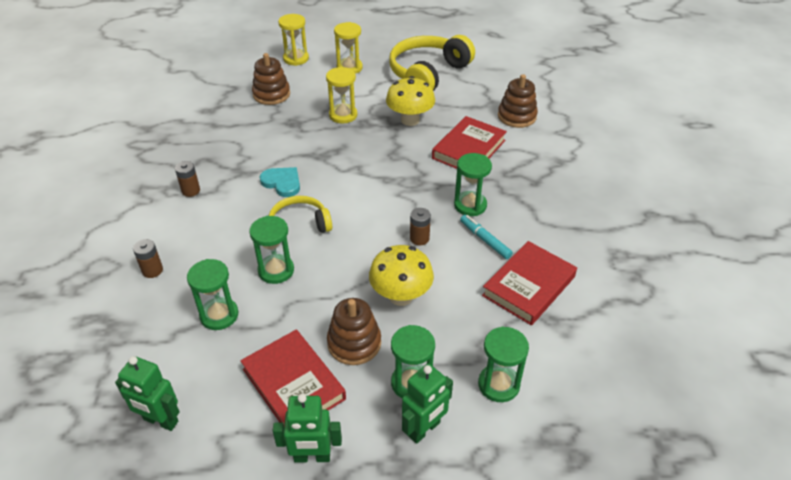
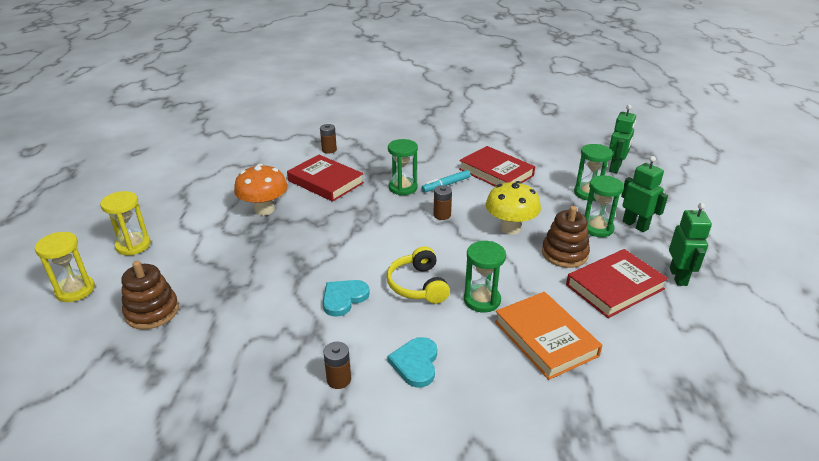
camera: 85 degrees left, 10 degrees down
green robot [115,356,180,431] -> green robot moved to [609,105,636,173]
brown battery [133,239,163,278] -> brown battery moved to [320,124,337,154]
green hourglass [187,259,239,330] -> orange book [495,292,602,380]
yellow hourglass [326,67,357,124] -> none
yellow mushroom [386,76,435,126] -> orange mushroom [234,164,288,216]
yellow headphones [389,35,475,91] -> none
brown stacking toy [498,74,538,128] -> none
none -> turquoise heart [387,337,437,388]

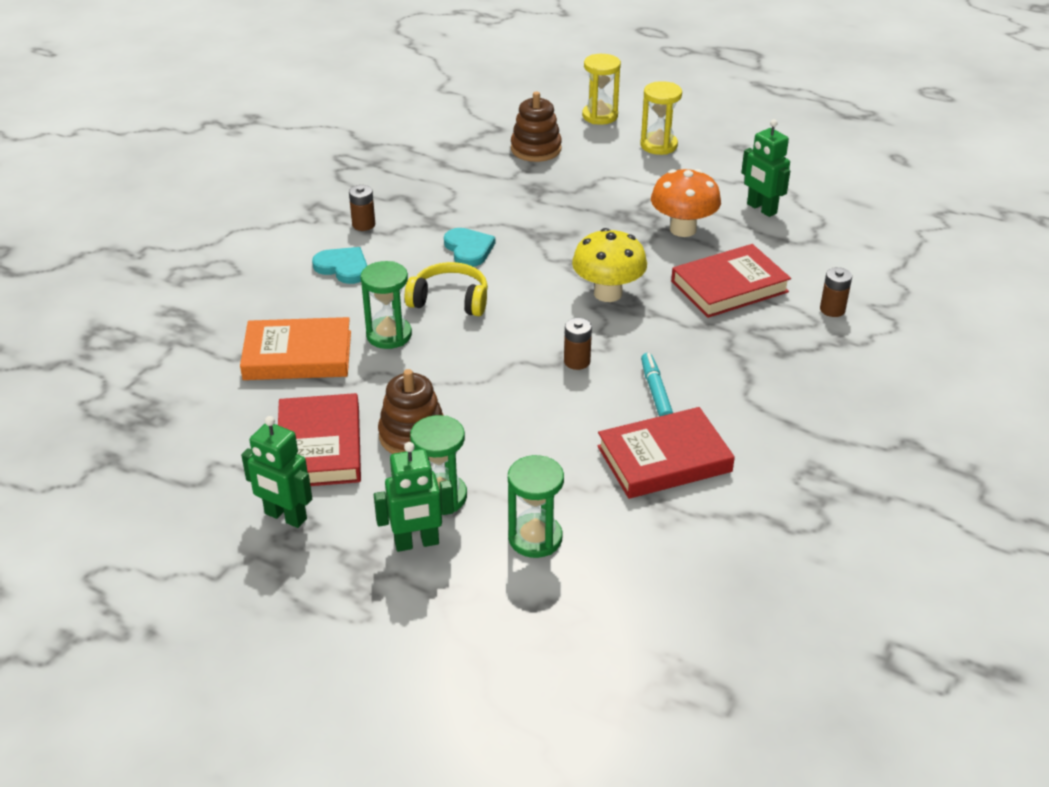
camera: 115 degrees right, 5 degrees up
green hourglass [388,139,418,195] -> none
yellow mushroom [486,181,541,235] -> yellow mushroom moved to [572,228,647,302]
green robot [609,105,636,173] -> green robot moved to [741,119,790,217]

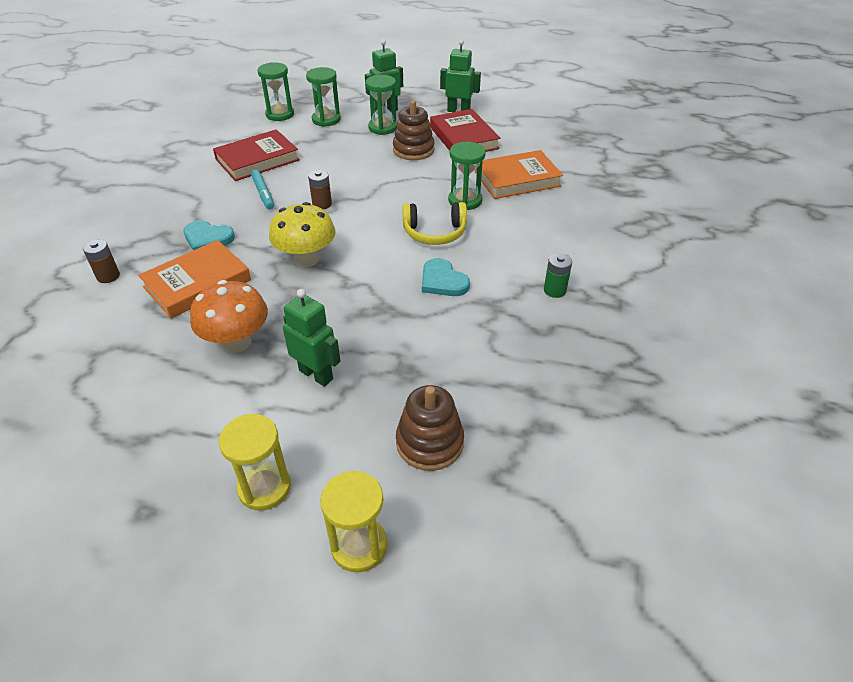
camera: 165 degrees right, 5 degrees up
turquoise heart [312,247,367,284] -> turquoise heart moved to [183,220,235,250]
brown battery [349,185,375,231] -> green battery [544,253,572,298]
red book [671,244,791,318] -> orange book [138,240,251,319]
green robot [741,119,790,217] -> green robot moved to [283,289,341,387]
none -> green hourglass [258,62,294,121]

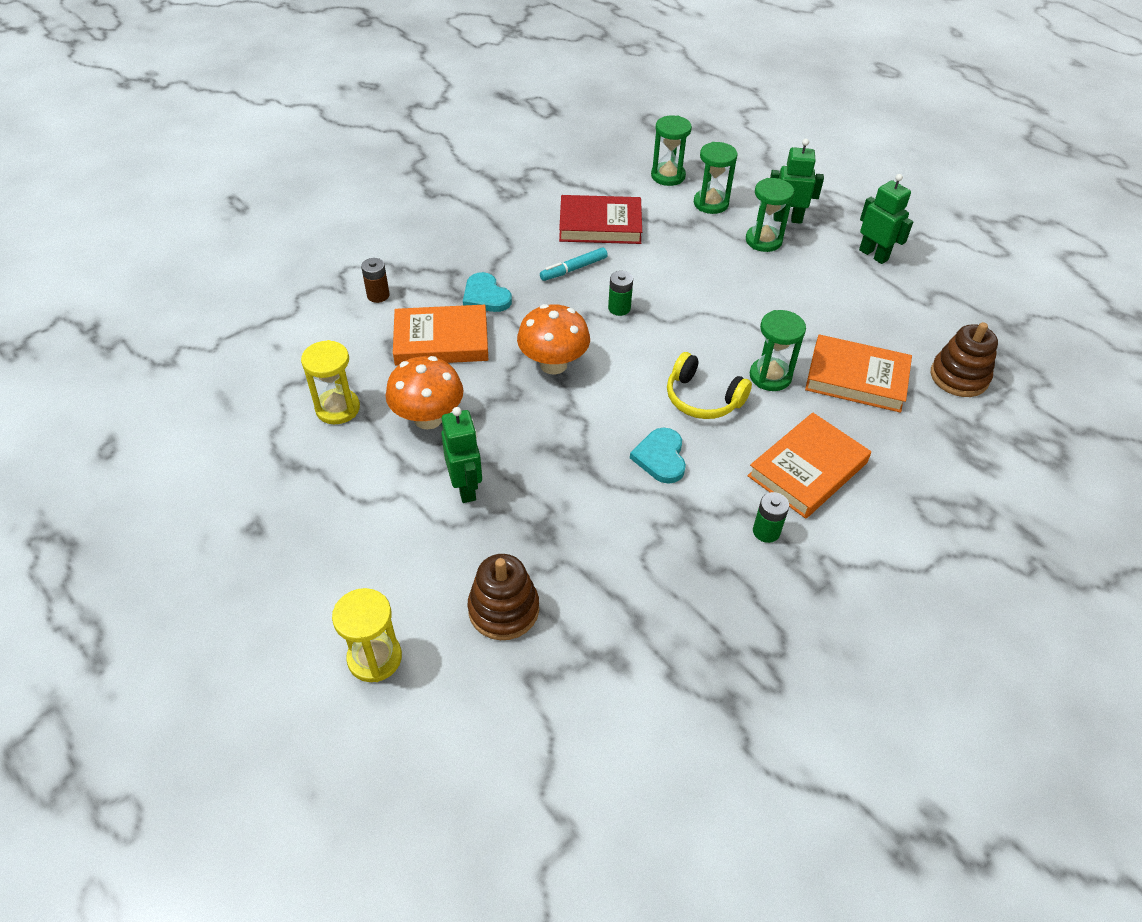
camera: 35 degrees right, 5 degrees up
yellow hourglass [219,414,291,510] -> yellow hourglass moved to [301,340,360,424]
turquoise marker [251,170,274,210] -> turquoise marker turned 45 degrees clockwise [540,247,608,281]
yellow mushroom [269,202,336,268] -> orange mushroom [517,304,590,375]
brown battery [308,170,332,209] -> green battery [608,271,633,316]
brown stacking toy [393,100,435,160] -> brown stacking toy moved to [931,322,998,397]
red book [430,109,500,152] -> none
none -> orange book [747,413,871,519]

